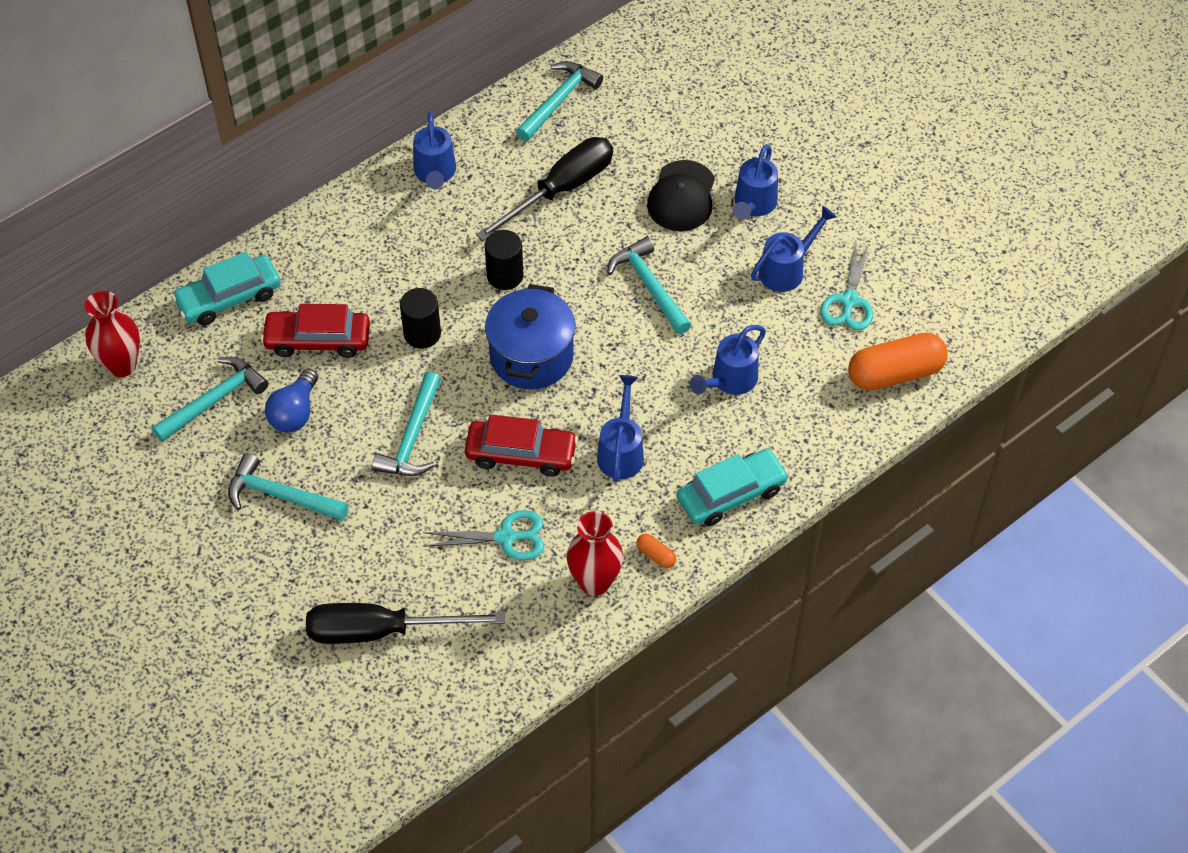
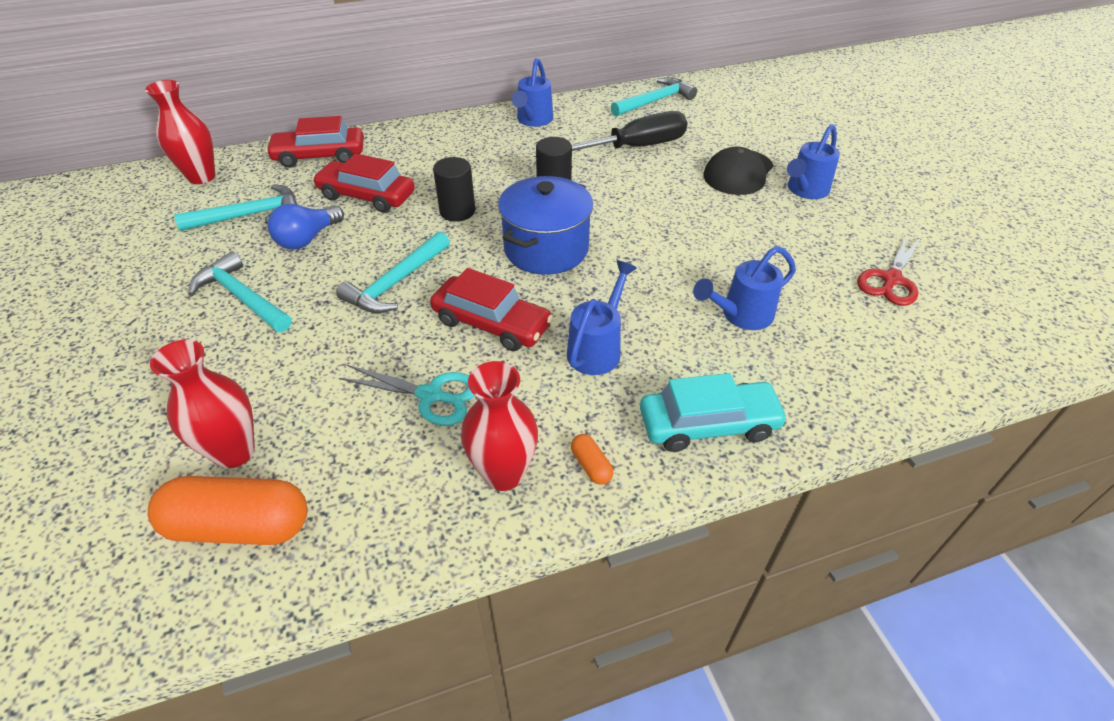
camera: 20 degrees right, 10 degrees down
turquoise car [172,252,281,325] -> red car [265,116,364,168]
black screwdriver [306,603,505,644] -> red vase [150,340,255,468]
turquoise hammer [607,237,691,334] -> none
blue watering can [751,206,837,292] -> none
turquoise scissors [820,241,873,330] -> red scissors [857,234,921,306]
orange capsule [848,333,948,391] -> orange capsule moved to [148,476,308,545]

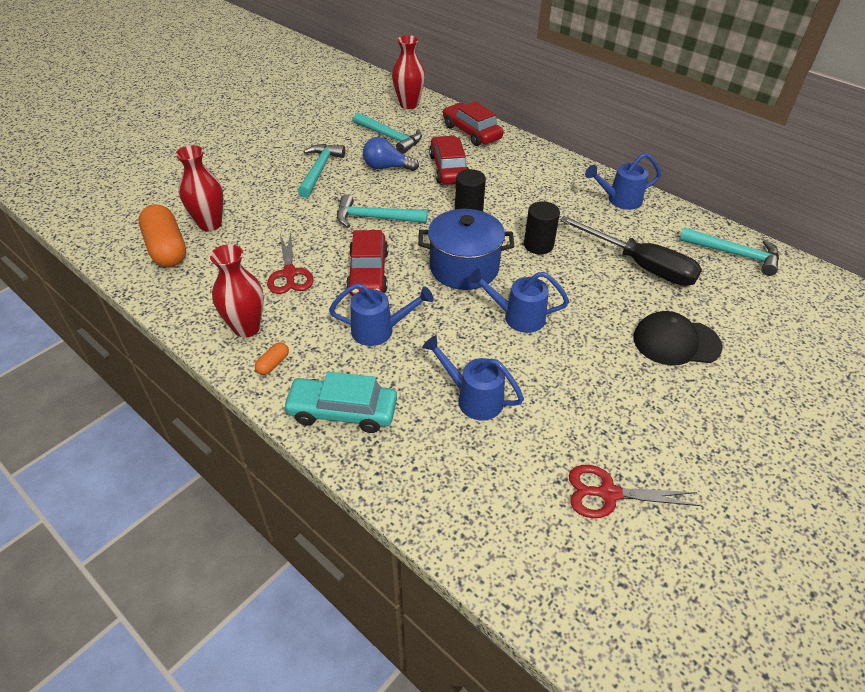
camera: 60 degrees right, 0 degrees up
turquoise scissors [339,365,475,426] -> red scissors [267,232,314,294]
turquoise car [640,373,788,452] -> turquoise car turned 135 degrees clockwise [283,372,397,433]
blue watering can [787,124,840,199] -> blue watering can moved to [468,268,569,333]

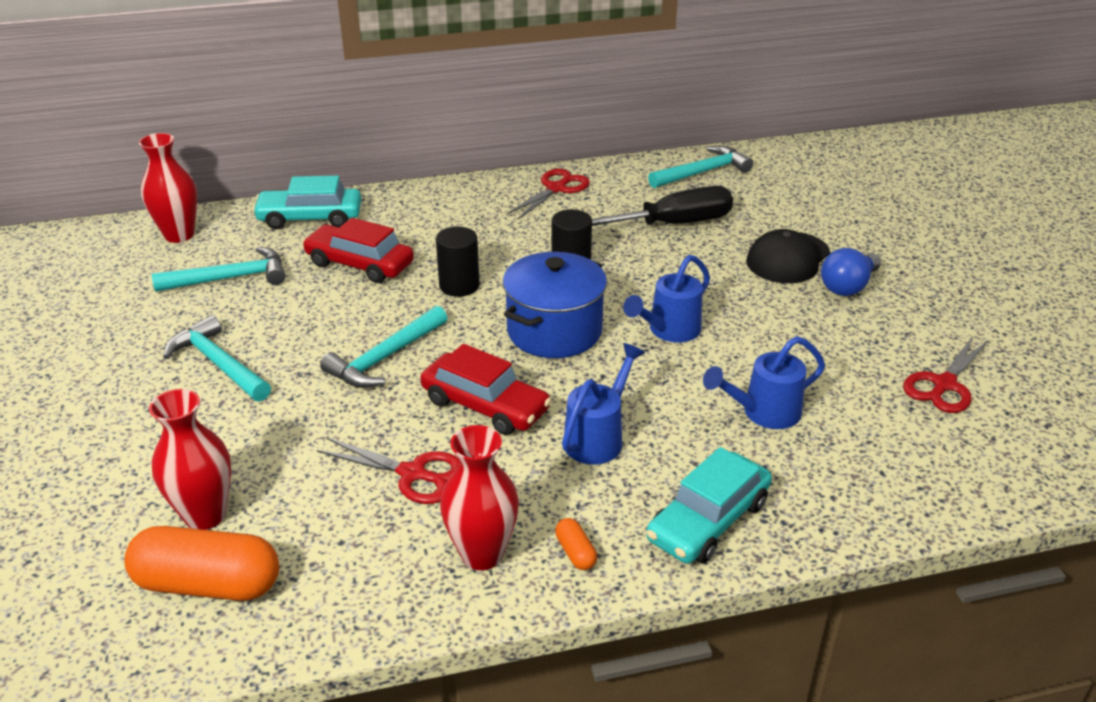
camera: 55 degrees left, 10 degrees down
blue light bulb [363,137,419,171] -> blue light bulb moved to [821,248,881,296]
red car [443,101,503,146] -> turquoise car [252,176,362,229]
blue watering can [585,153,661,210] -> red scissors [506,169,590,220]

